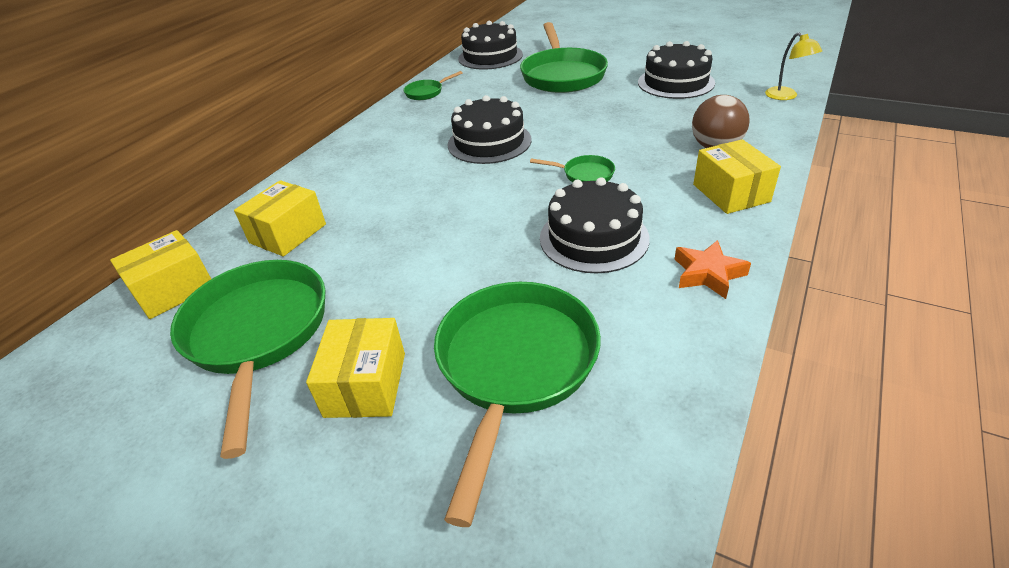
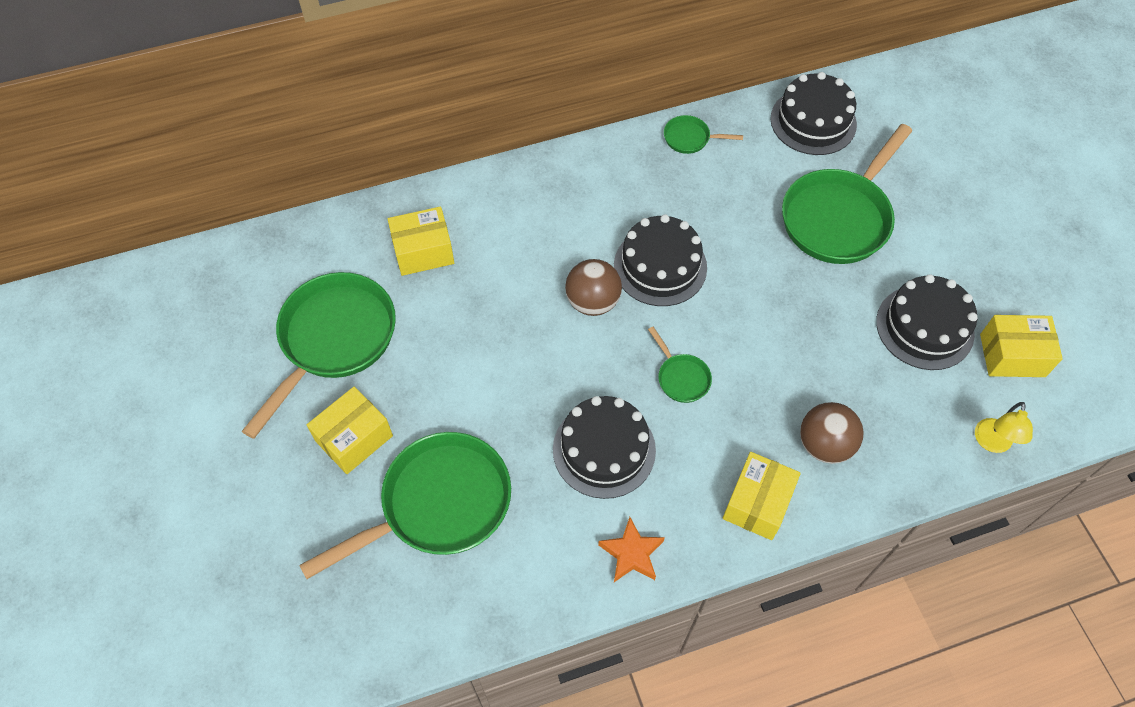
camera: 40 degrees right, 20 degrees up
yellow box [110,230,211,319] -> yellow box moved to [980,315,1063,377]
none -> brown ball [565,259,622,316]

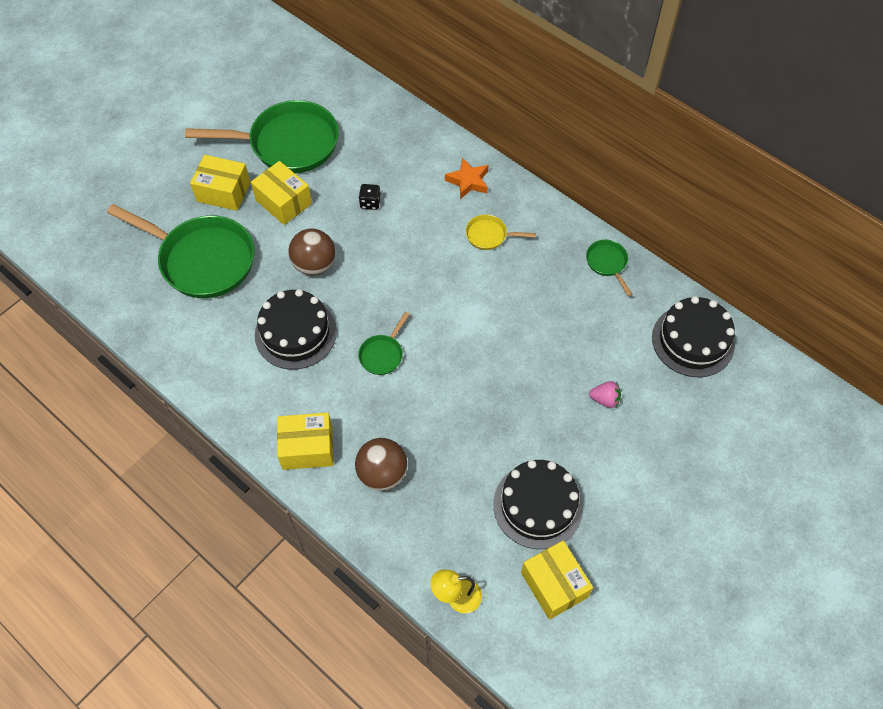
camera: 60 degrees right, 0 degrees up
yellow box [388,207,454,276] -> yellow box moved to [251,161,312,225]
brown ball [565,259,622,316] -> brown ball moved to [288,229,335,275]
orange star [598,517,665,582] -> orange star moved to [445,158,489,199]
black cake [614,214,707,306] -> none
green pan [782,124,912,264] -> pink strawberry [589,381,621,408]
none -> black dice [359,184,381,210]
none -> yellow pan [466,214,536,250]

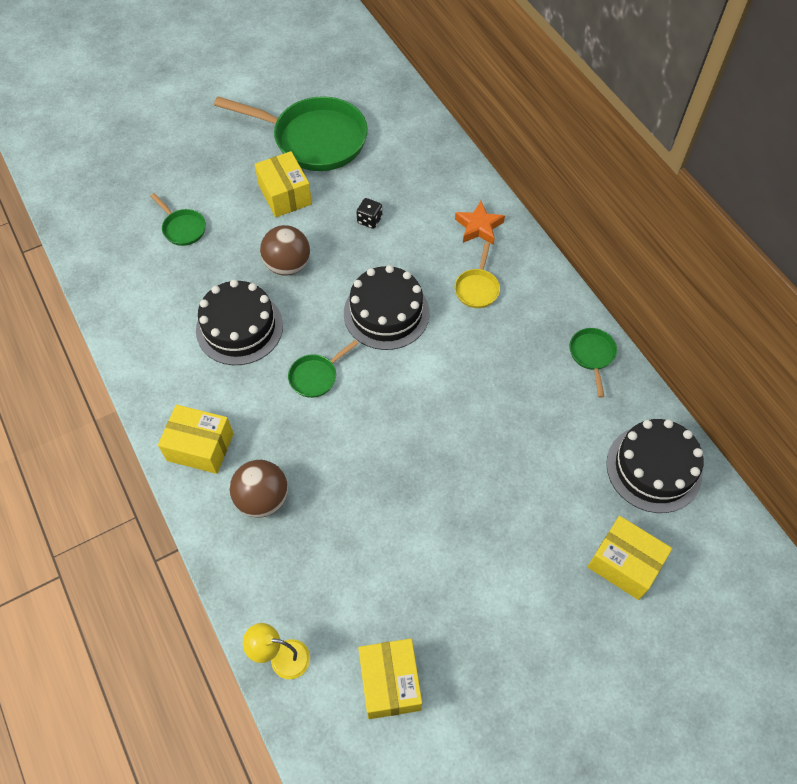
camera: 20 degrees right, 0 degrees up
green pan [107,204,254,298] -> green pan [151,193,206,246], size x0.44
yellow box [190,155,250,211] -> yellow box moved to [588,516,672,600]
yellow pan [466,214,536,250] -> yellow pan turned 105 degrees counterclockwise [455,242,500,308]
black cake [493,460,583,549] -> black cake moved to [344,265,430,350]
pink strawberry [589,381,621,408] -> none

